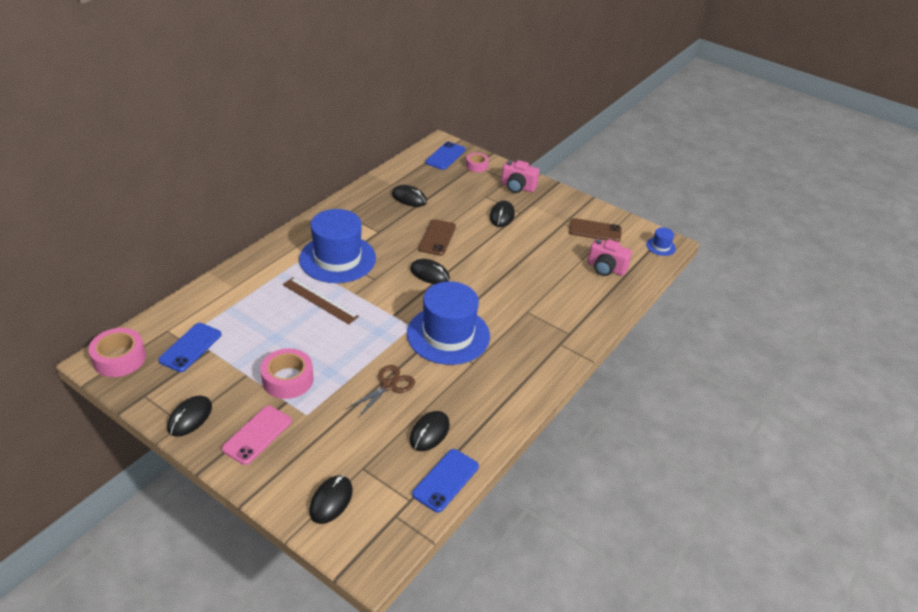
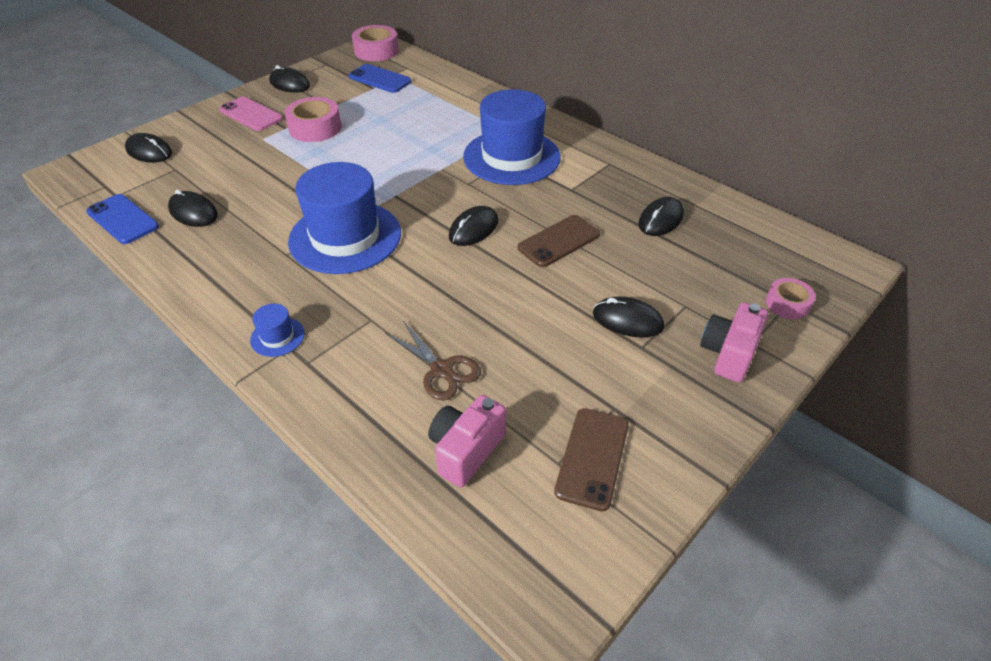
camera: 100 degrees right, 5 degrees up
brown ruler [282,277,359,325] -> none
brown scissors [346,365,415,418] -> brown scissors moved to [385,321,481,400]
brown phone [418,219,456,256] -> brown phone turned 60 degrees counterclockwise [518,215,600,267]
blue phone [425,142,465,170] -> none
blue hat [646,228,676,256] -> blue hat moved to [250,304,305,357]

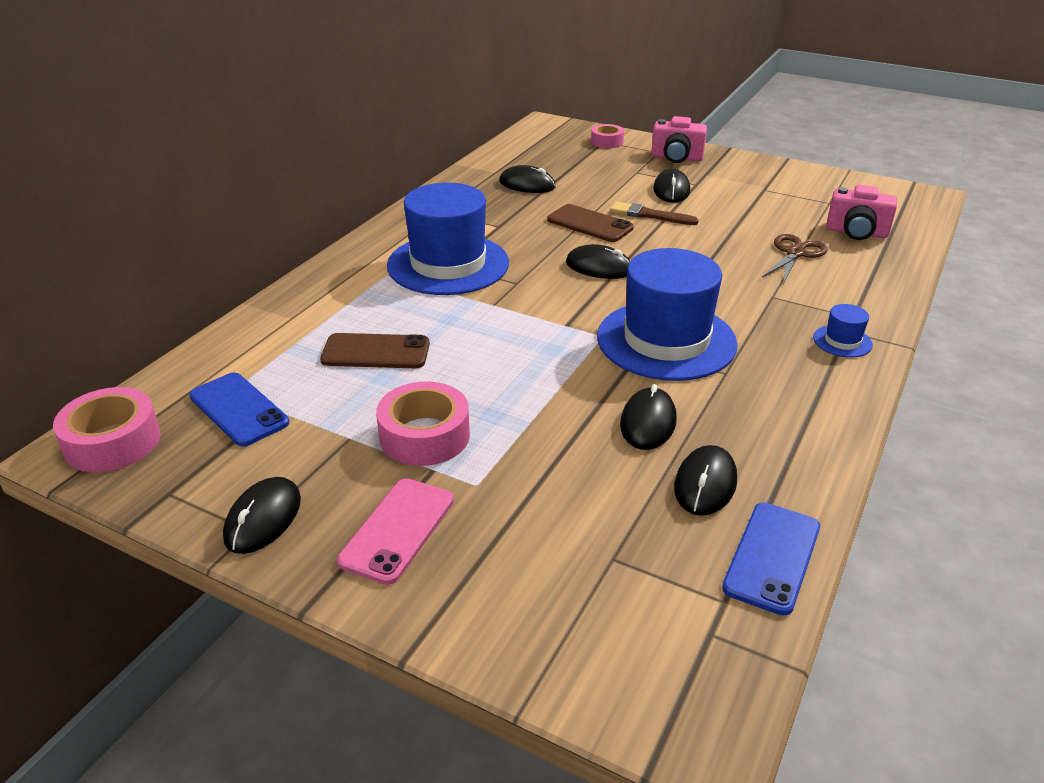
camera: 105 degrees left, 10 degrees down
black mouse [125,133,172,163] -> black mouse moved to [620,384,677,450]
blue phone [349,64,411,93] -> blue phone turned 60 degrees counterclockwise [189,373,289,447]
brown phone [554,408,629,511] -> brown phone moved to [320,333,430,368]
none -> brown brush [610,202,699,225]

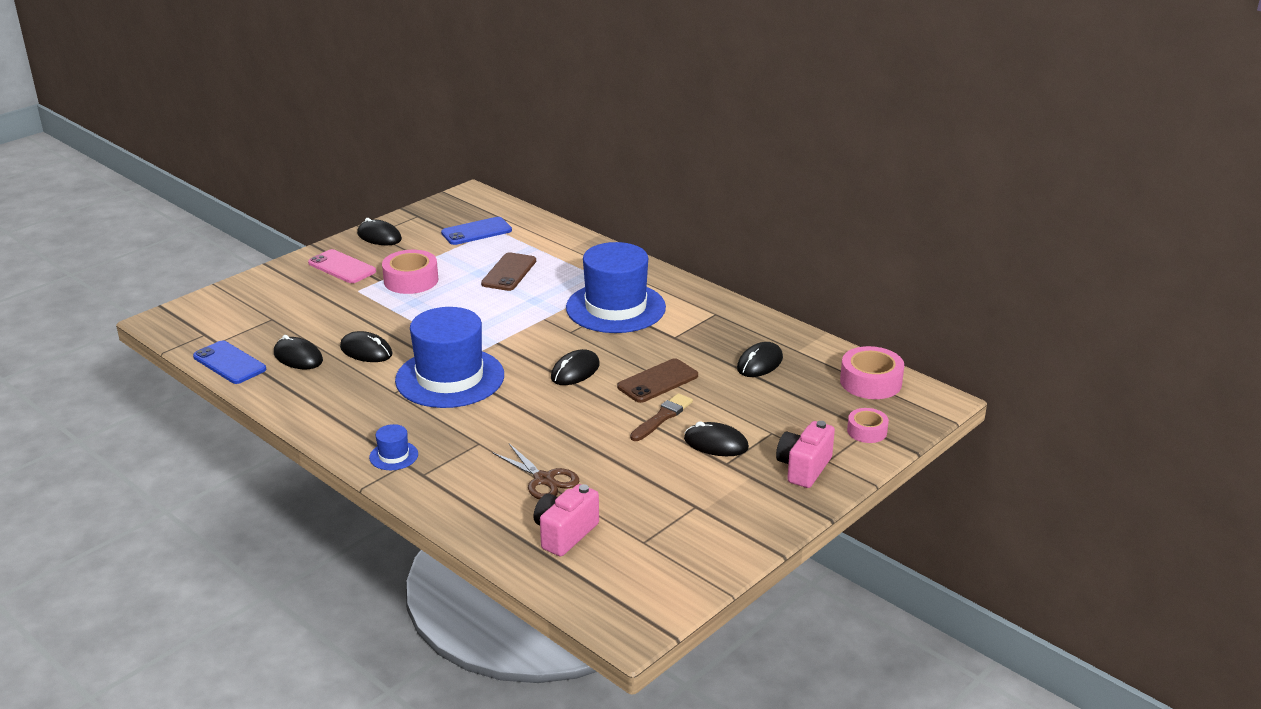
camera: 105 degrees right, 5 degrees down
pink tape [53,387,161,473] -> pink tape moved to [840,346,904,399]

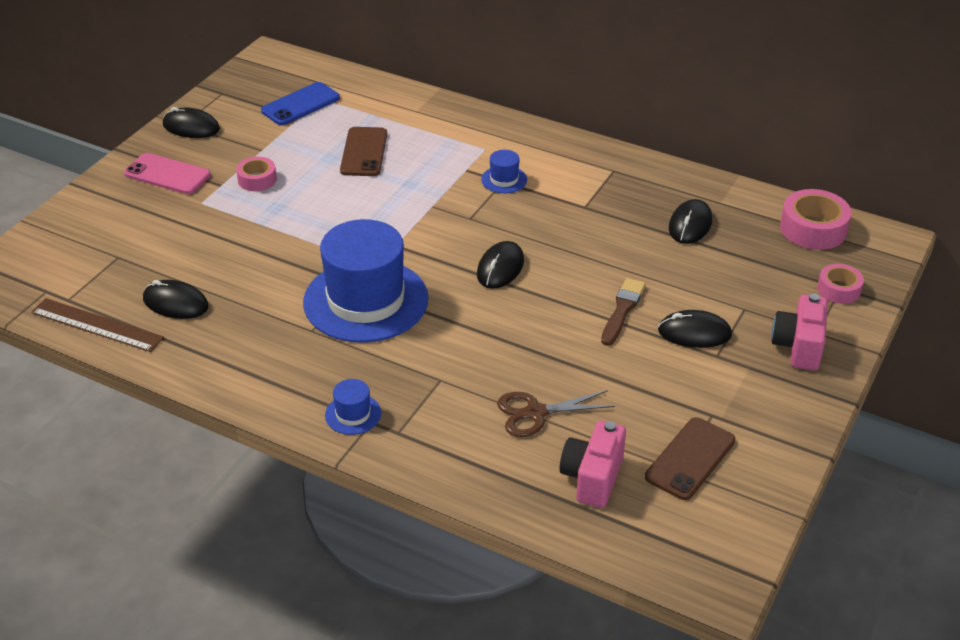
camera: 15 degrees left, 10 degrees up
blue phone [193,340,266,384] -> brown ruler [31,298,164,352]
black mouse [340,331,393,362] -> none
pink tape [382,250,438,294] -> pink tape [236,157,277,191], size x0.61
brown scissors [492,444,579,500] -> brown scissors turned 135 degrees clockwise [497,390,615,437]
blue hat [566,242,666,333] -> blue hat [481,150,527,193], size x0.41
brown phone [617,358,698,403] -> brown phone moved to [645,417,735,500]

